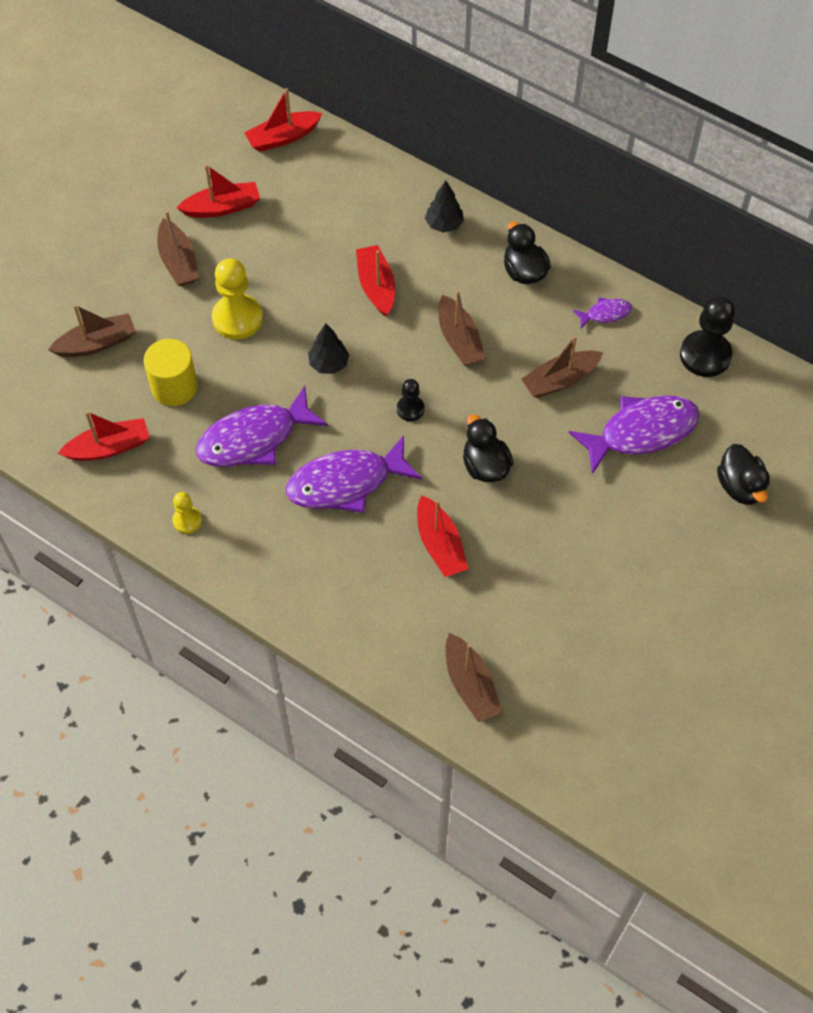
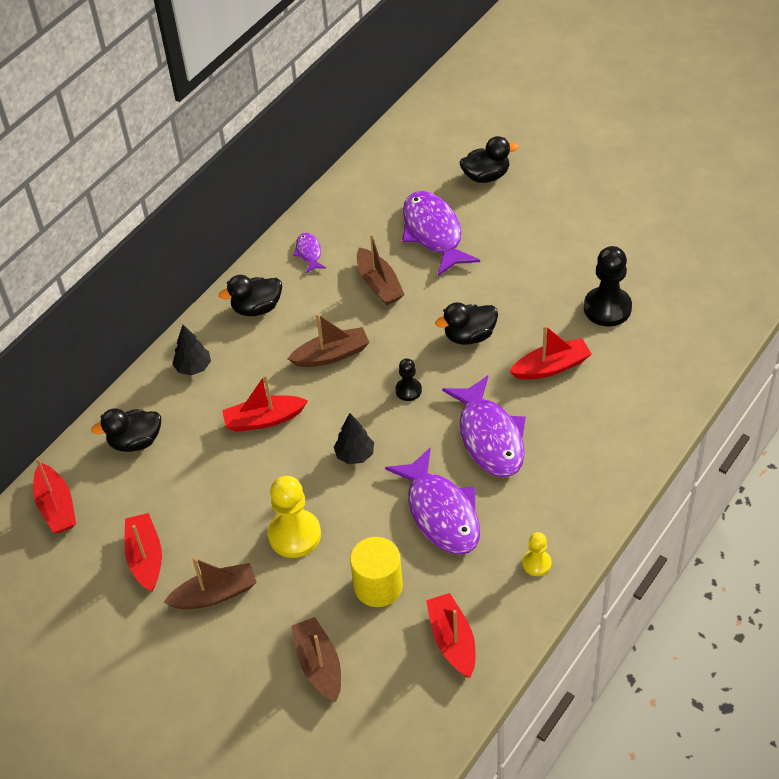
camera: 85 degrees left, 10 degrees down
brown boat [445,633,502,722] -> none
black pawn [680,296,735,377] -> black pawn moved to [584,246,632,326]
none -> black duck [91,408,161,452]

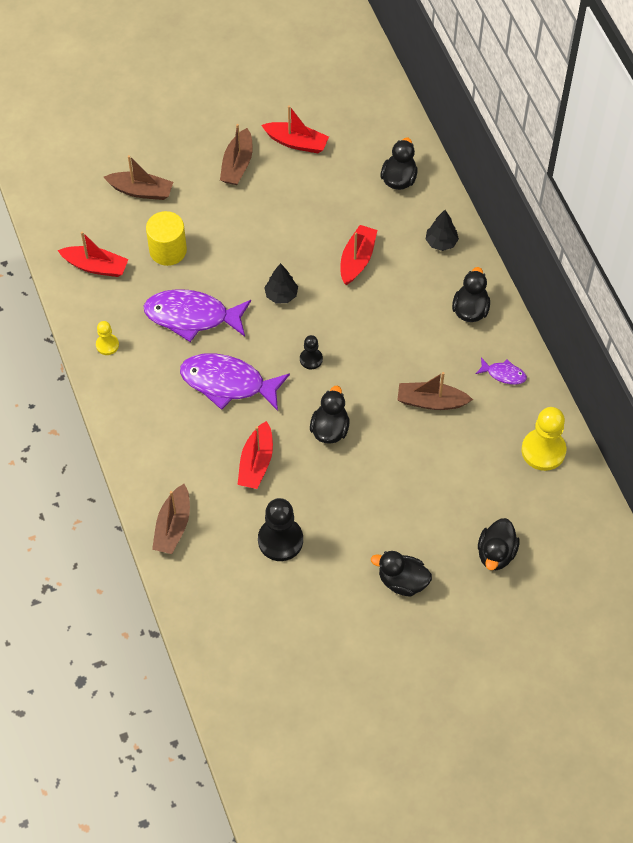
camera: 120 degrees right, 10 degrees up
red boat [33,458,76,533] -> none
yellow pawn [268,476,321,558] -> yellow pawn moved to [521,407,566,471]
brown boat [288,313,370,367] -> brown boat moved to [152,484,190,554]
purple fish [402,191,480,276] -> none
none -> black duck [371,551,432,596]

